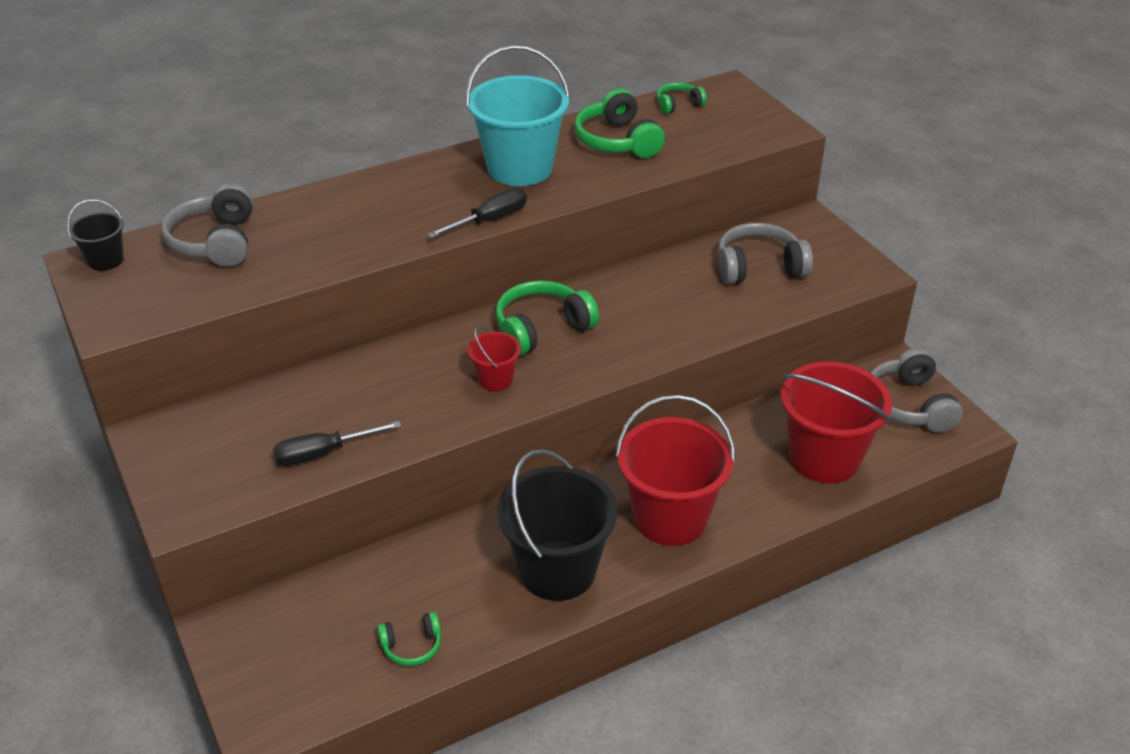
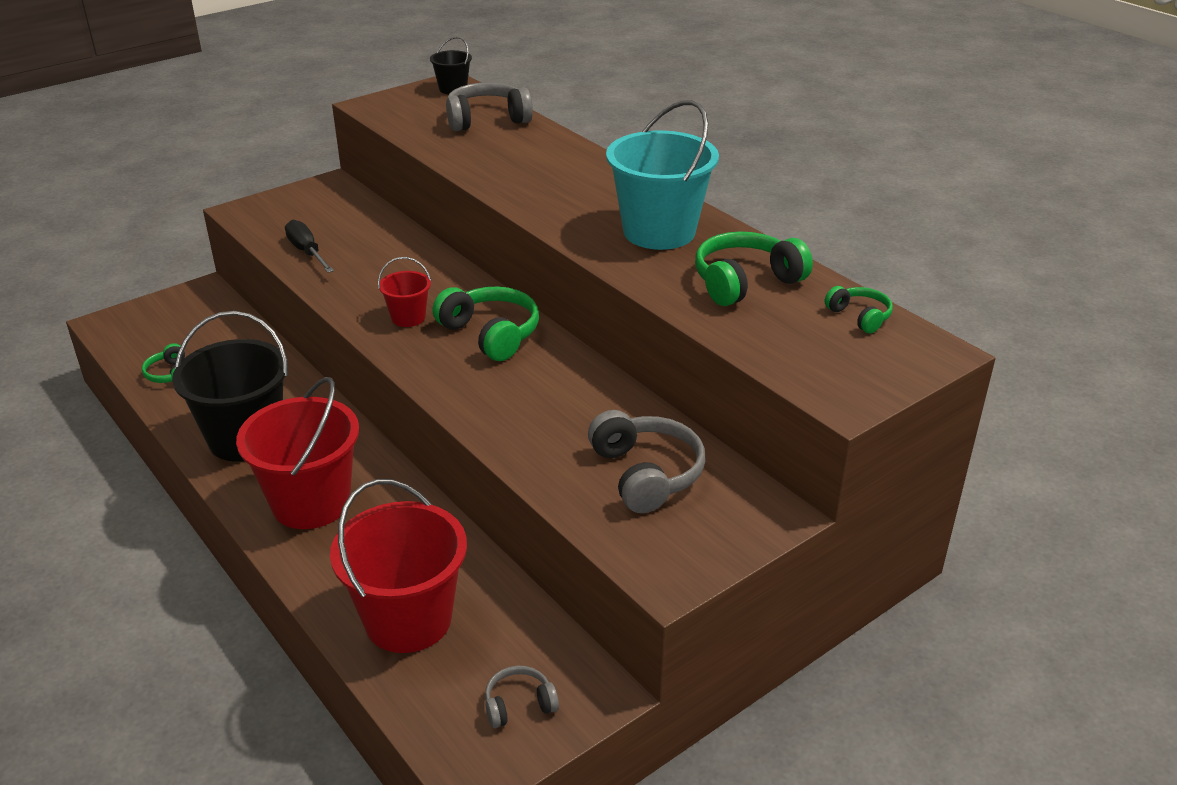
camera: 80 degrees right, 5 degrees down
black screwdriver [427,188,527,238] -> none
grey headphones [871,348,963,433] -> grey headphones [485,666,559,728], size x0.55

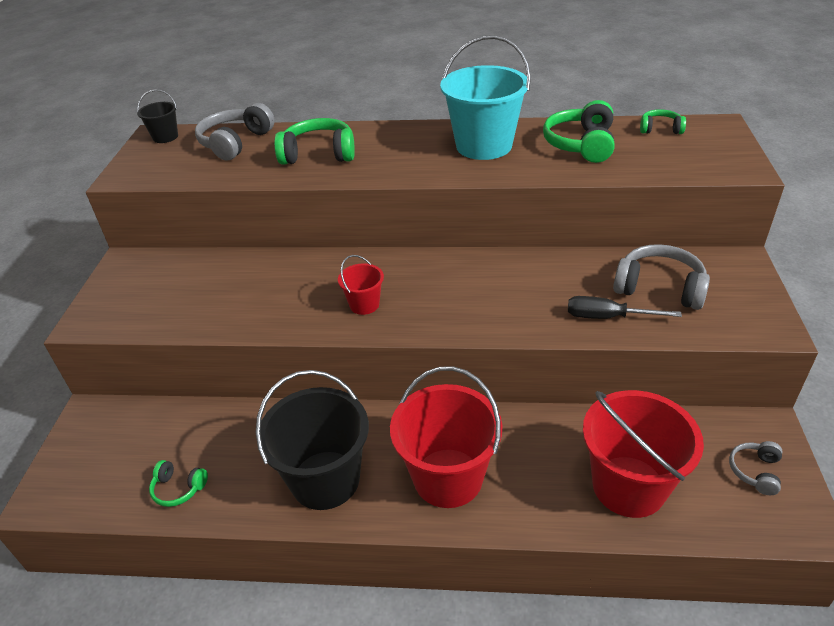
camera: 45 degrees left, 5 degrees up
black screwdriver [285,220,334,273] -> black screwdriver moved to [568,296,682,319]
green headphones [432,287,539,361] -> green headphones moved to [274,118,355,165]

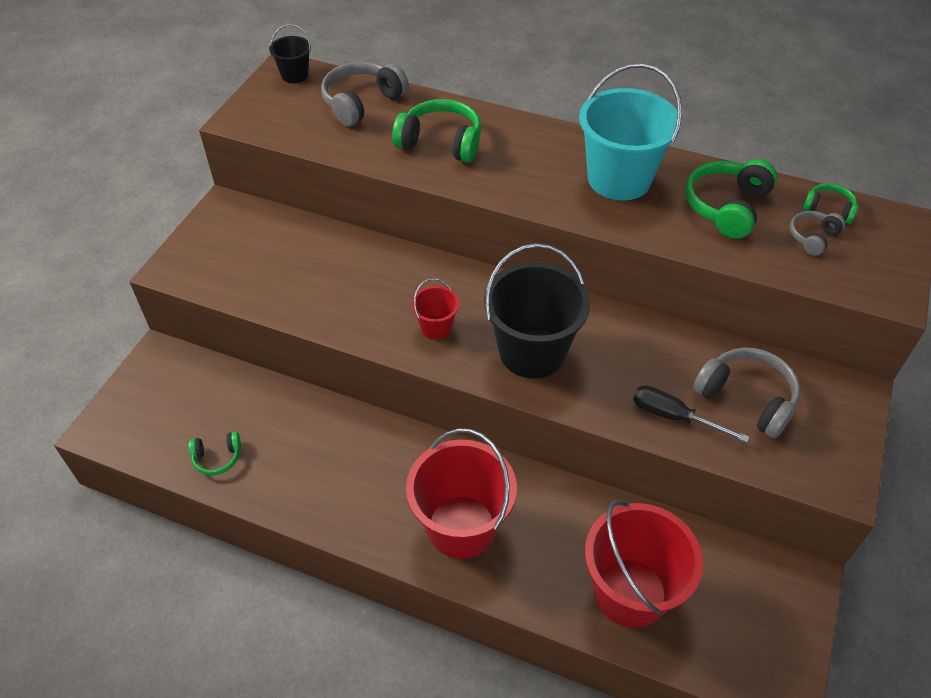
camera: 15 degrees right, 10 degrees up
green headphones [149,460,208,507] -> green headphones turned 45 degrees counterclockwise [189,432,241,475]
black bucket [255,370,369,510] -> black bucket moved to [484,243,591,379]
grey headphones [729,441,782,495] -> grey headphones moved to [790,211,845,256]

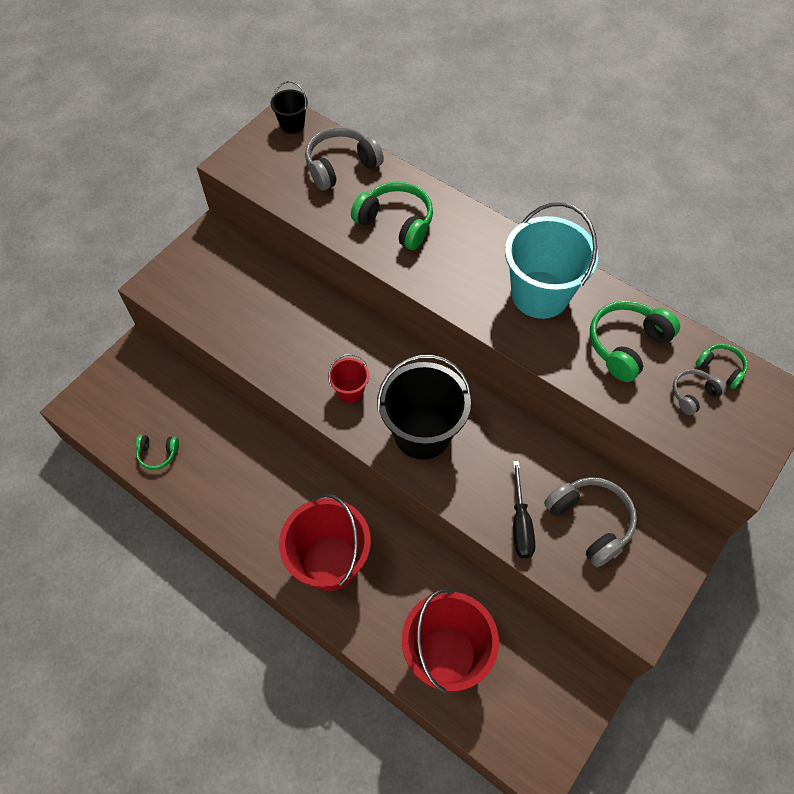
camera: 15 degrees right, 10 degrees up
black screwdriver [633,386,749,442] -> black screwdriver turned 135 degrees counterclockwise [513,461,535,558]

